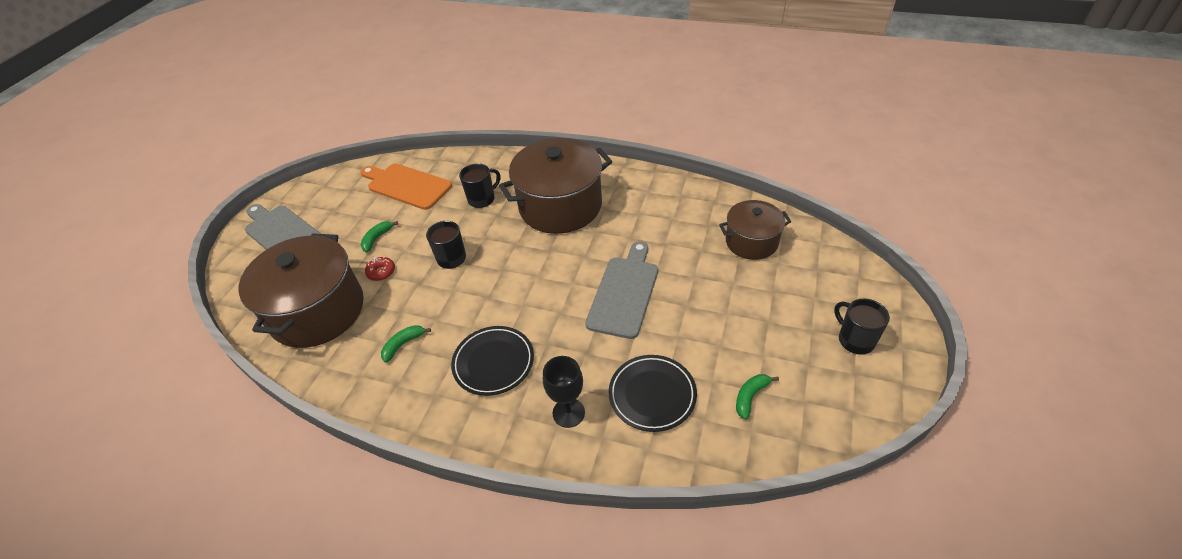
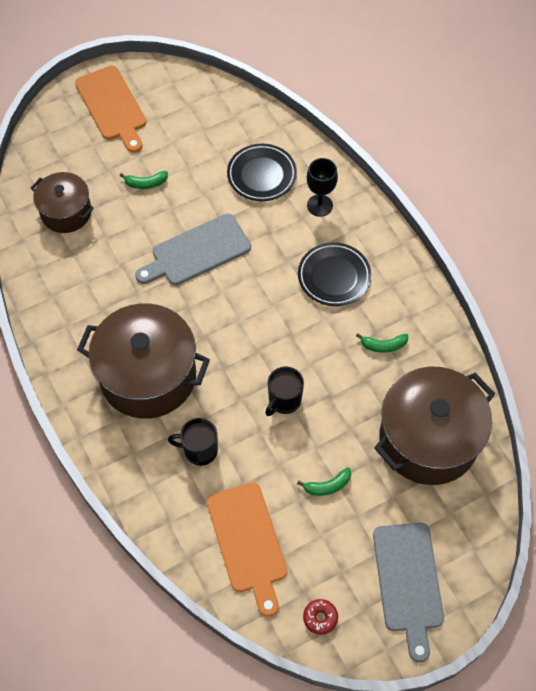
camera: 140 degrees left, 15 degrees up
red donut [365,256,395,281] -> red donut moved to [303,599,338,635]
green banana [736,374,779,419] -> green banana moved to [120,171,168,189]
black mug [834,299,890,354] -> orange cutting board [75,66,146,153]

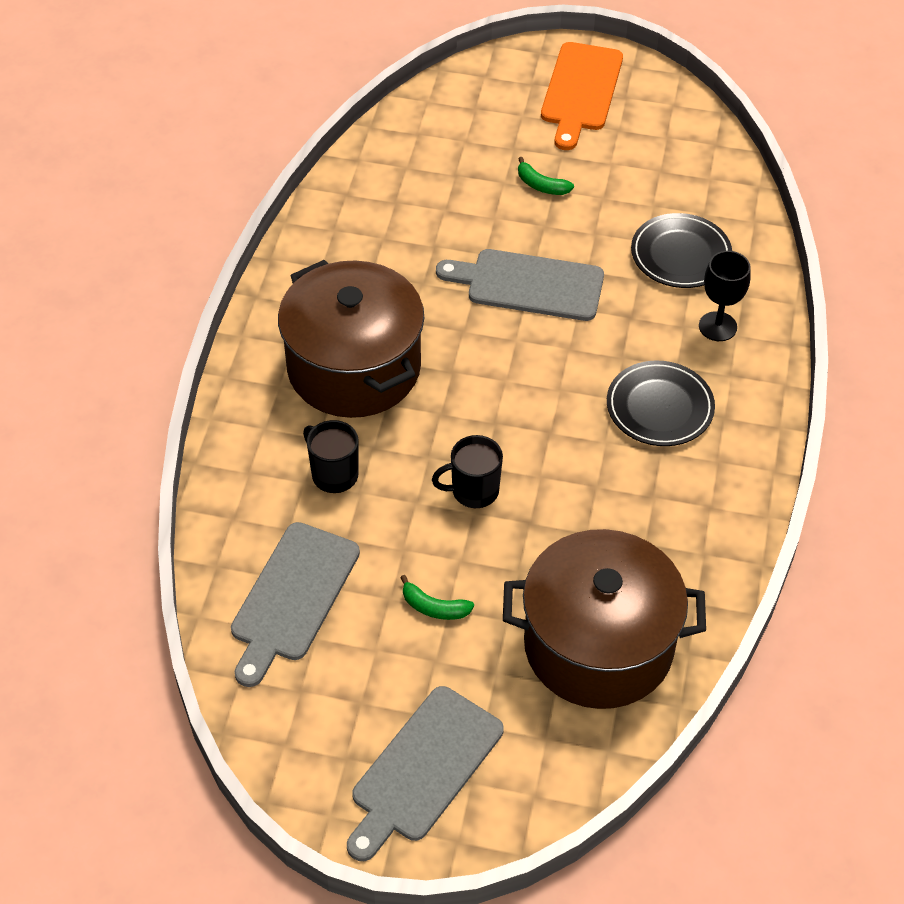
camera: 40 degrees right, 10 degrees down
brown pot [31,172,94,233] -> none
orange cutting board [207,482,287,617] -> grey cutting board [231,522,360,687]
red donut [303,599,338,635] -> none
green banana [356,333,408,353] -> none

